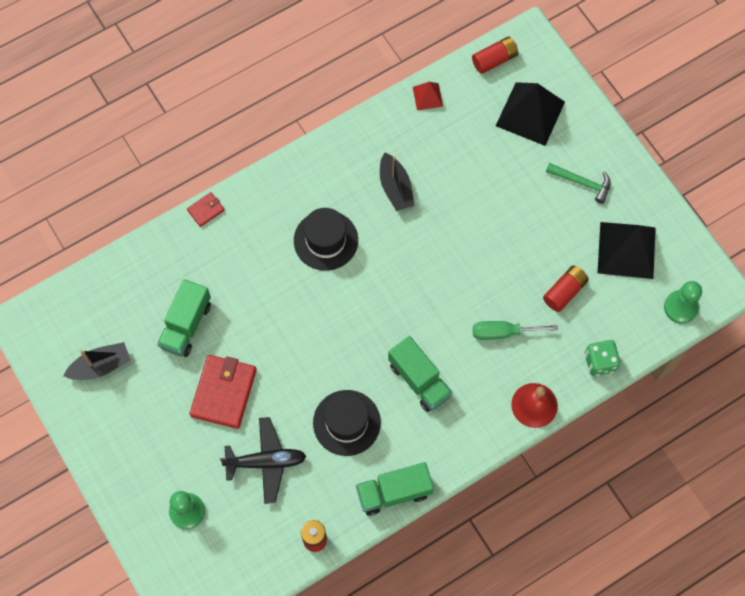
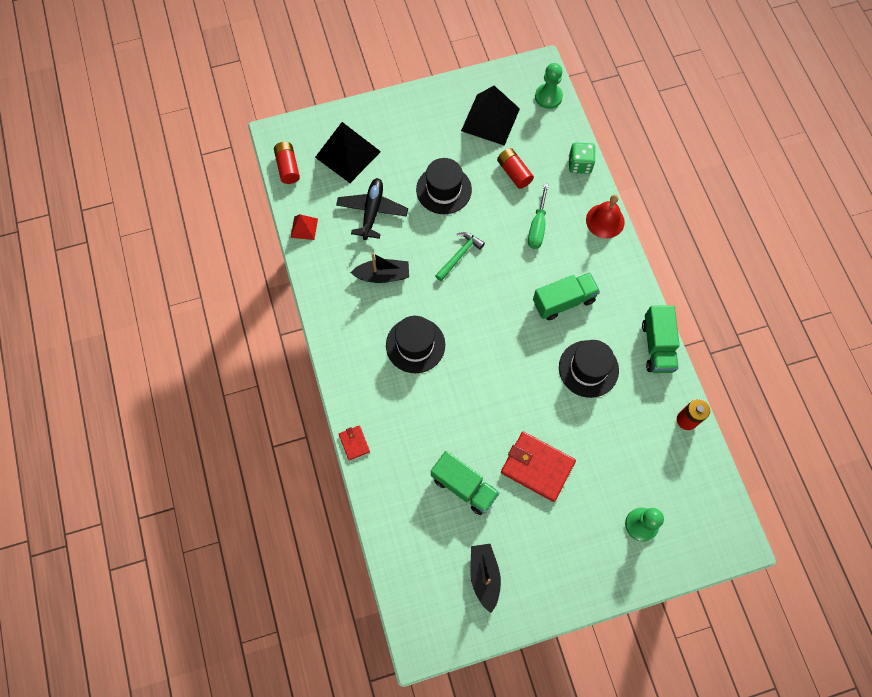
camera: 75 degrees left, 0 degrees up
black plane [220,417,306,504] -> black plane moved to [336,178,408,240]
green hammer [546,163,611,204] -> green hammer moved to [435,232,485,281]
none -> black hat [416,158,472,214]

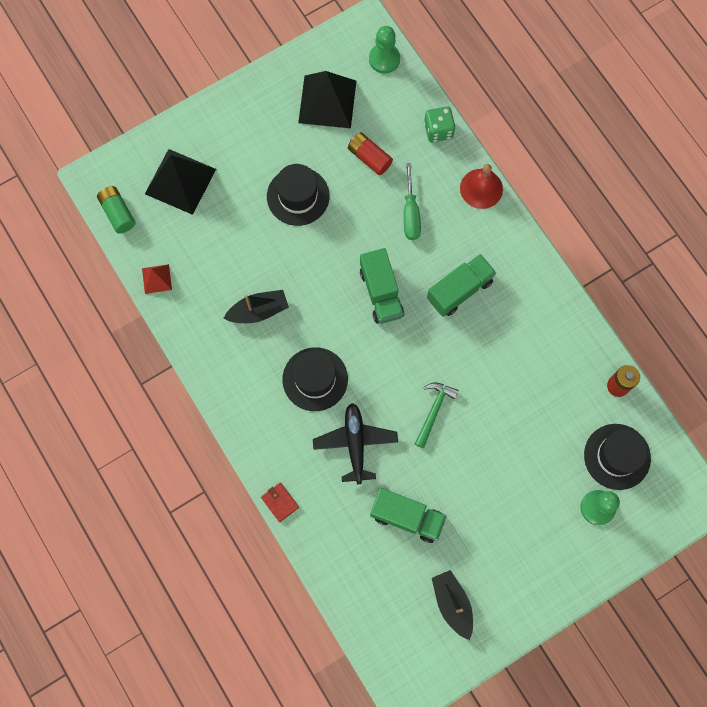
camera: 15 degrees left, 5 degrees up
red battery [274,142,300,184] -> green battery [97,186,136,234]
black plane [336,178,408,240] -> black plane moved to [313,403,398,484]
green hammer [435,232,485,281] -> green hammer moved to [415,382,459,448]
red wallet [501,432,576,502] -> none
black hat [559,340,619,398] -> black hat moved to [584,424,651,490]
green truck [642,305,680,373] -> green truck moved to [360,248,404,324]

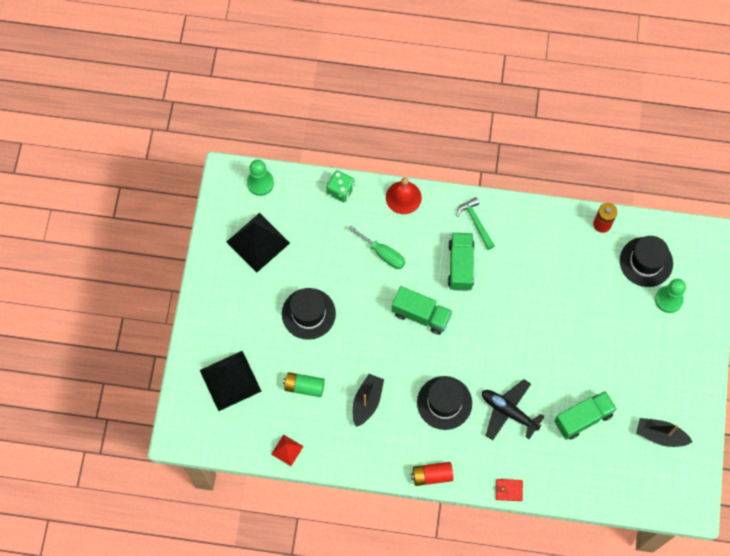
camera: 50 degrees left, 5 degrees down
green battery [97,186,136,234] -> green battery moved to [283,372,325,397]
red battery [348,132,393,175] -> red battery moved to [411,462,453,486]
green hammer [415,382,459,448] -> green hammer moved to [456,197,495,250]

